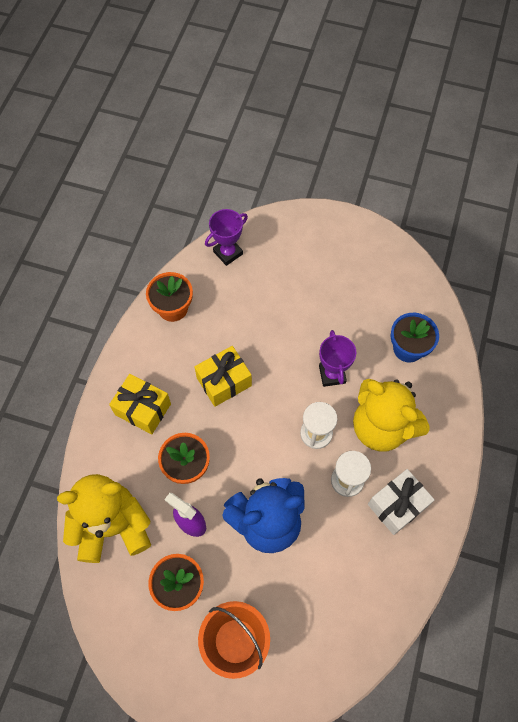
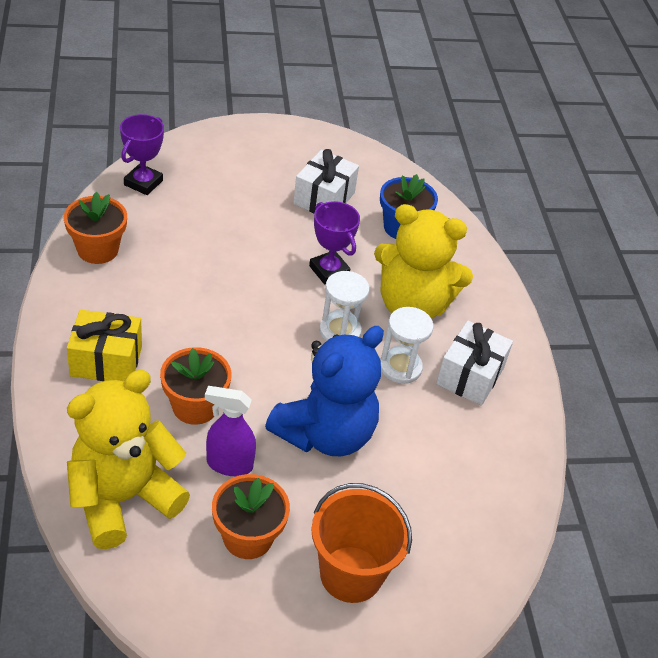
camera: 30 degrees left, 20 degrees down
yellow gift [194,346,252,407] -> none
none -> white gift [293,149,359,213]

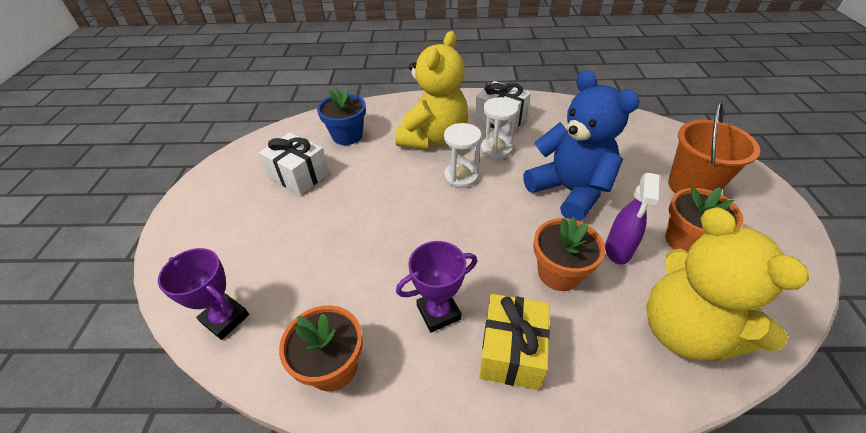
camera: 75 degrees left, 0 degrees up
purple trophy [309,201,360,284] -> purple trophy moved to [396,241,477,333]

